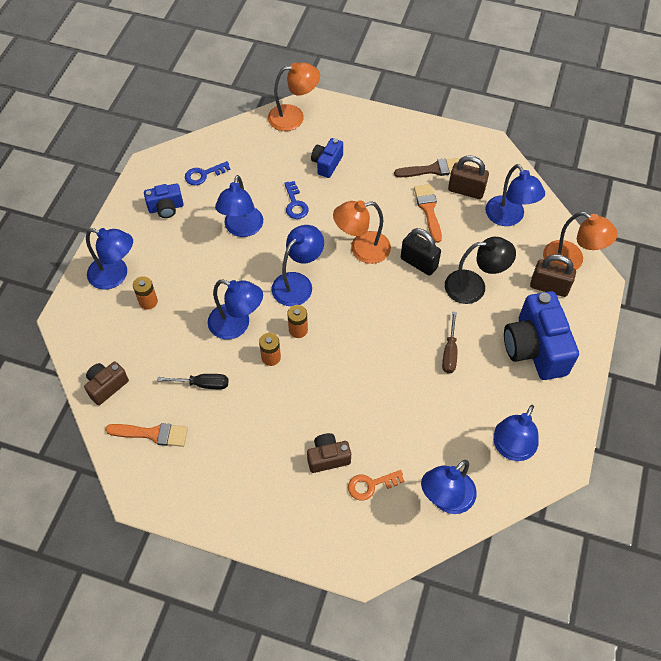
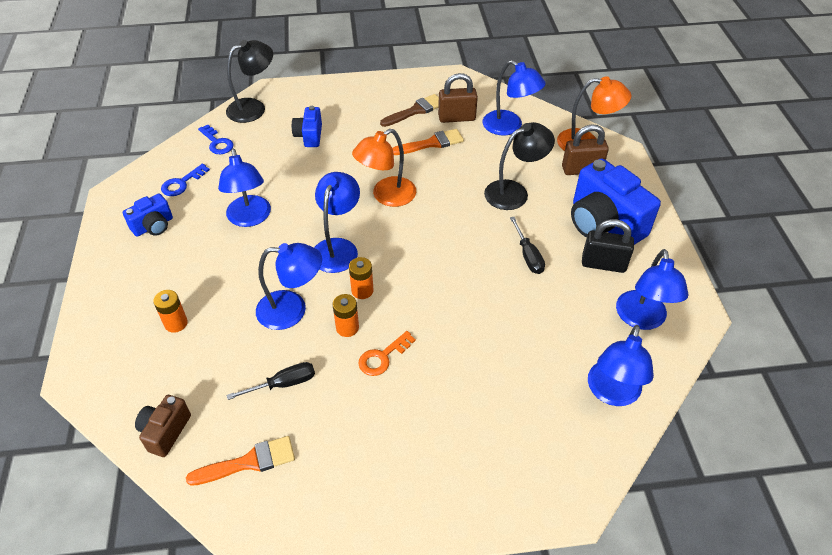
camera: 25 degrees left, 10 degrees down
blue lamp [86,228,133,290] -> none
orange lamp [268,62,320,131] -> black lamp [226,40,273,123]
blue key [284,181,309,219] -> blue key moved to [198,124,234,154]
brown camera [307,433,351,473] -> none
orange key [348,470,405,500] -> orange key moved to [358,331,416,376]
black padlock [401,228,441,276] -> black padlock moved to [582,219,634,273]
orange brush [414,184,442,243] -> orange brush turned 105 degrees clockwise [392,129,464,155]
brown screwdriver [442,311,457,373] -> black screwdriver [510,217,545,274]

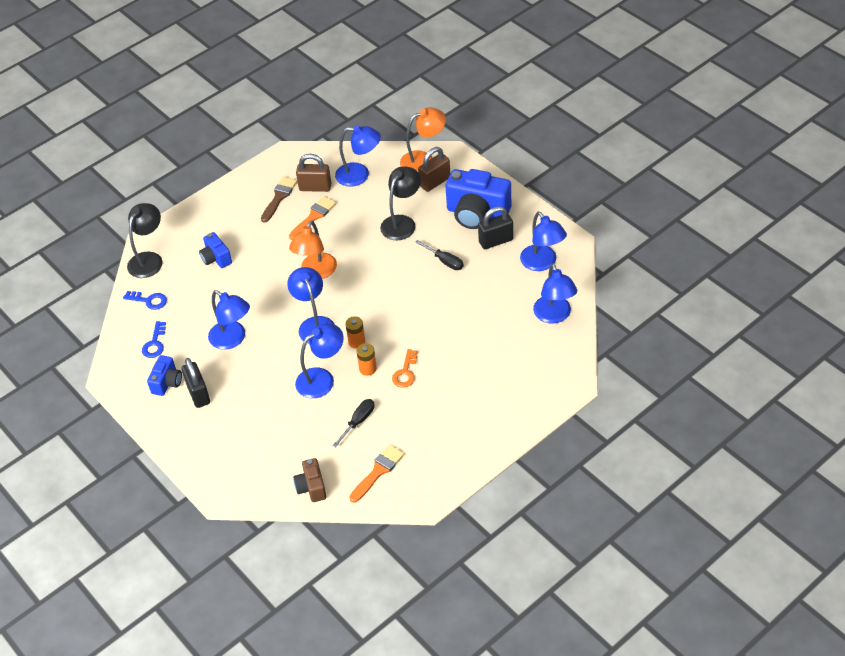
camera: 30 degrees left, 0 degrees up
orange battery [153,290,188,333] -> none
brown padlock [438,73,478,123] -> brown padlock turned 45 degrees clockwise [296,154,331,192]
none -> black padlock [181,358,210,408]

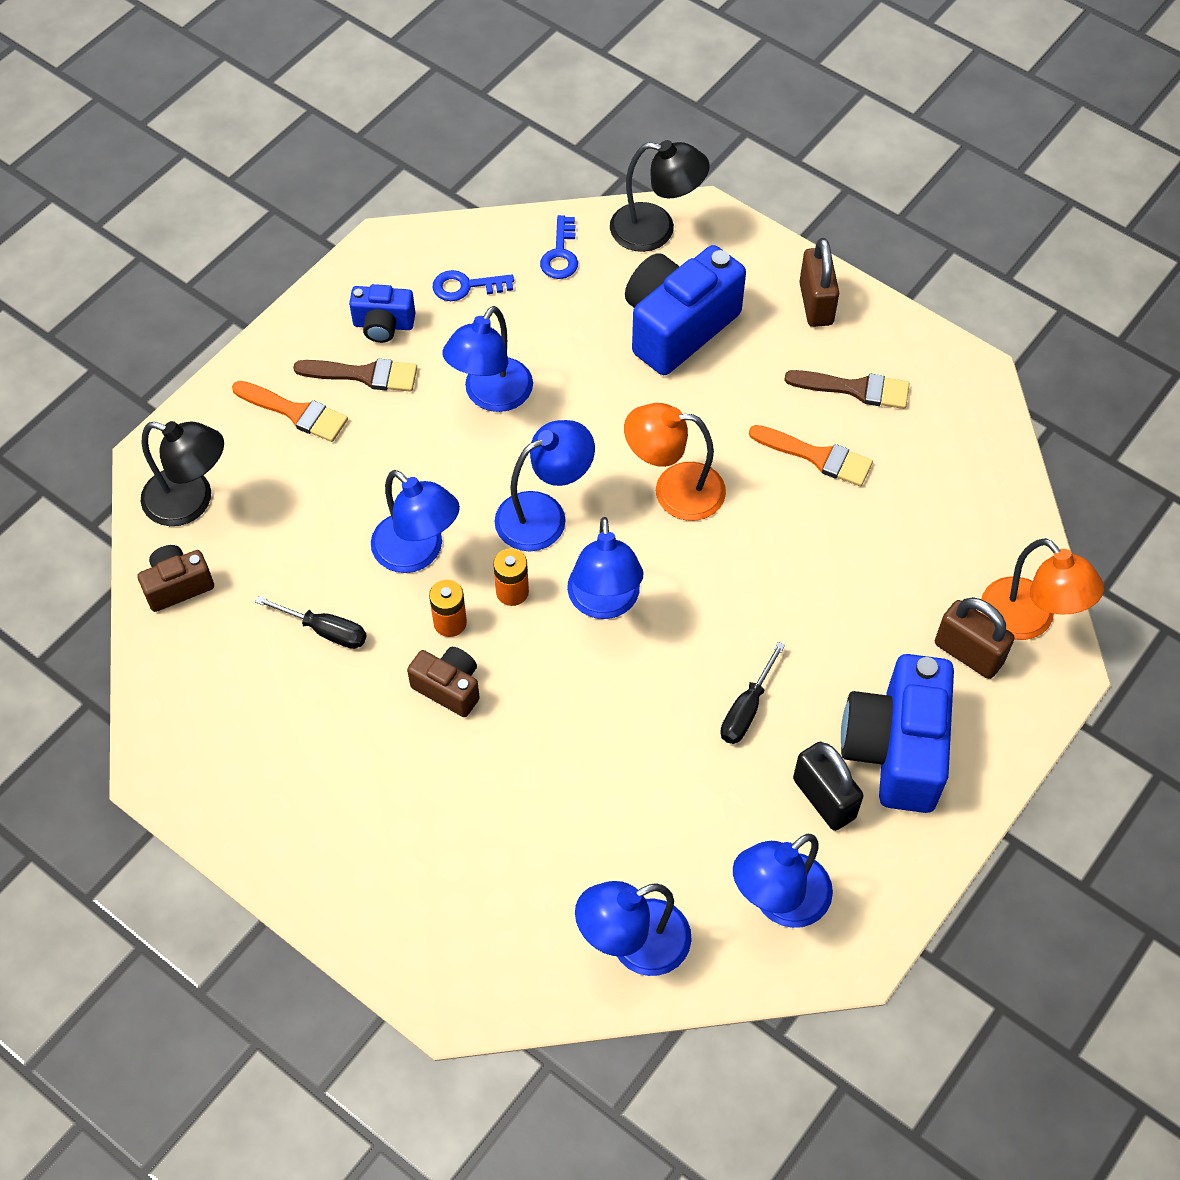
camera: 75 degrees right, 10 degrees up
black padlock [181,358,210,408] -> brown brush [293,358,417,392]
blue camera [199,232,232,268] -> blue camera [625,245,746,375], size x1.93
brown padlock [296,154,331,192] -> brown padlock moved to [799,238,839,327]
blue lamp [335,125,381,187] -> blue lamp moved to [567,517,643,619]
orange brush [350,445,404,503] -> orange brush moved to [232,381,348,442]
black lamp [380,166,421,240] -> black lamp moved to [141,421,224,526]
orange key [392,349,418,388] -> brown camera [407,647,480,717]

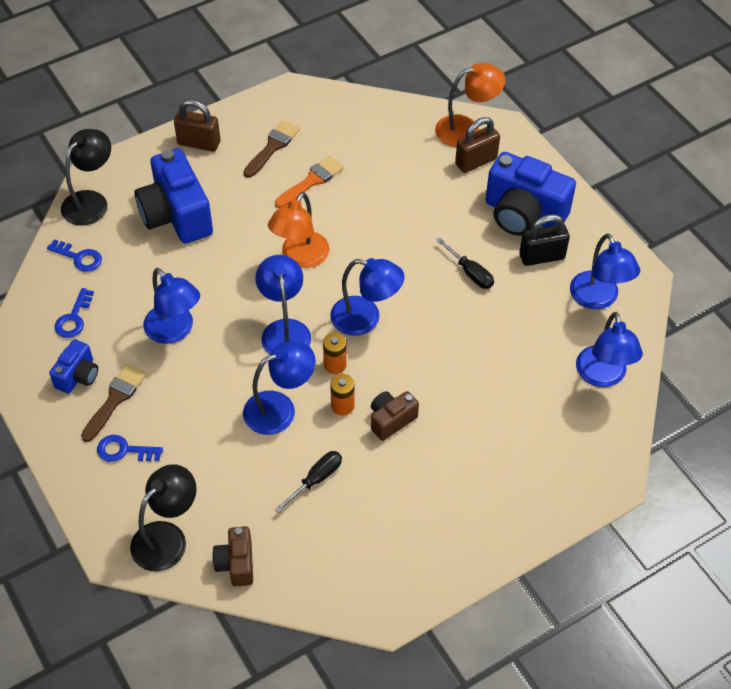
camera: 70 degrees left, 5 degrees down
orange brush [232,381,348,442] -> blue key [97,435,163,462]

